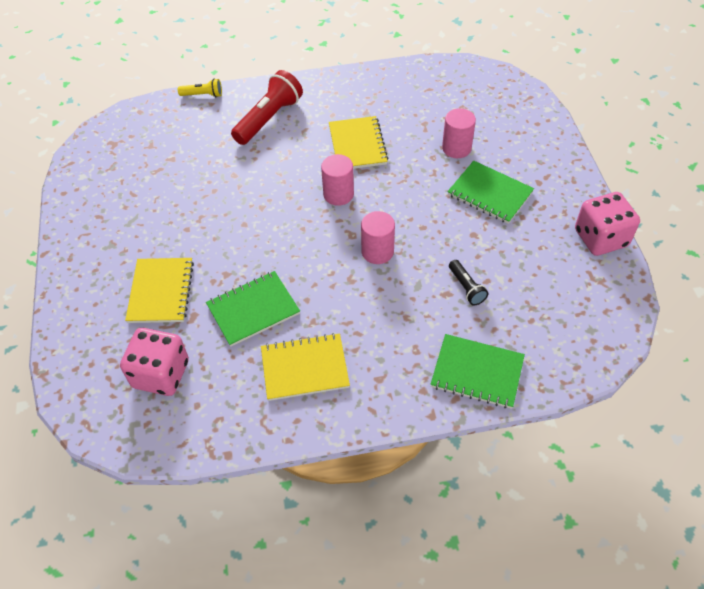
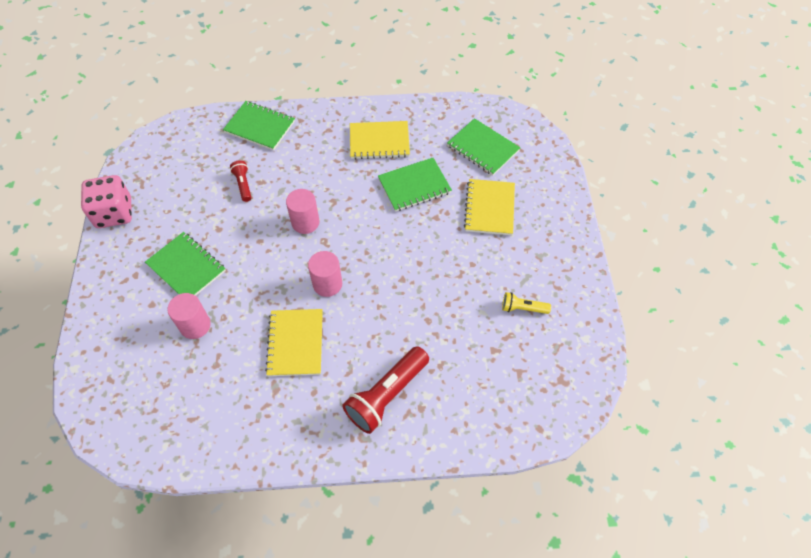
camera: 175 degrees left, 5 degrees up
pink dice [120,328,189,396] -> green notebook [447,118,520,176]
yellow flashlight [178,79,222,97] -> yellow flashlight moved to [502,292,551,314]
black flashlight [449,260,488,306] -> red flashlight [230,160,252,202]

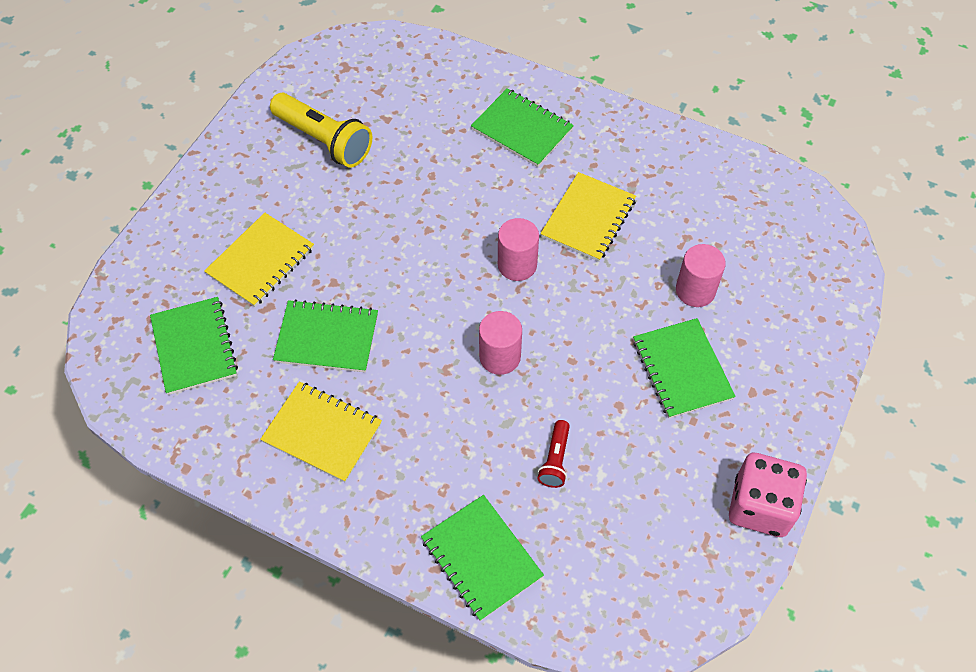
camera: 150 degrees left, 0 degrees up
red flashlight [342,346,429,434] -> green notebook [471,88,574,167]
yellow flashlight [502,292,551,314] -> yellow flashlight [270,93,372,168], size x1.94

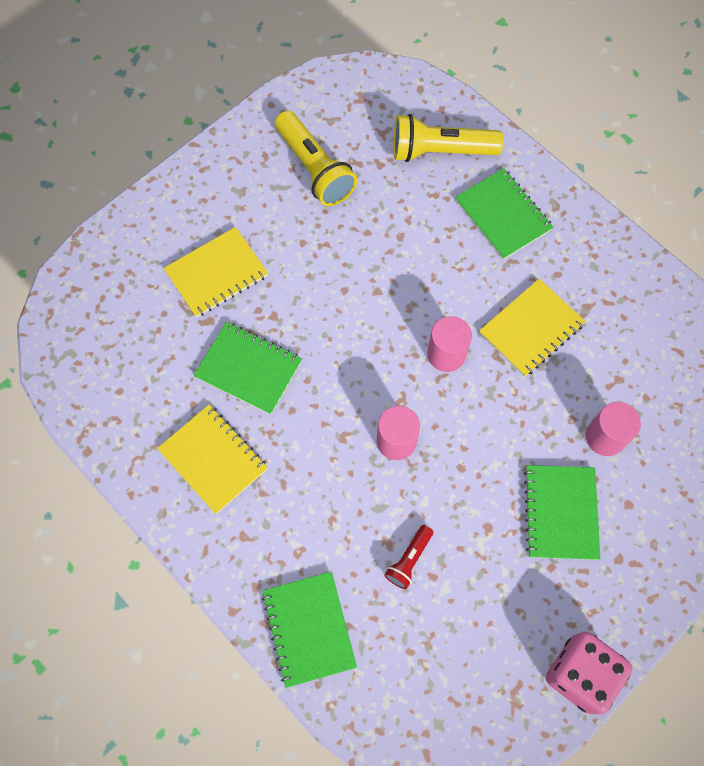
camera: 20 degrees right, 10 degrees up
green notebook [150,297,238,395] -> none
none -> yellow flashlight [393,114,504,162]

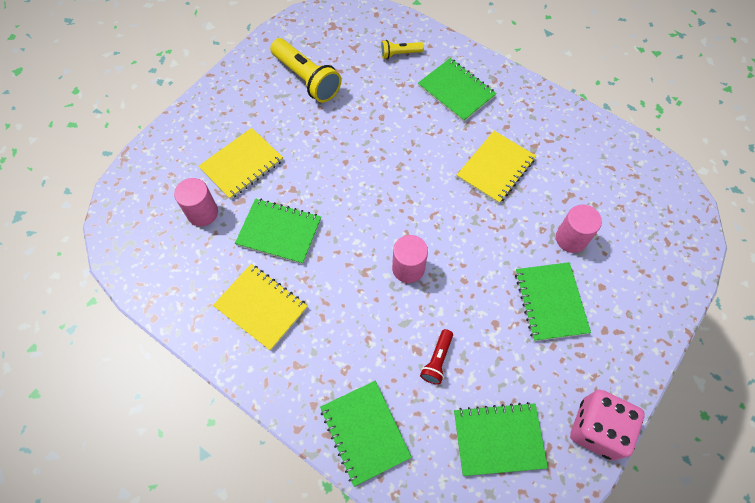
camera: 10 degrees left, 5 degrees down
yellow flashlight [393,114,504,162] -> yellow flashlight [381,40,424,59], size x0.52
pink cylinder [427,316,472,372] -> pink cylinder moved to [174,178,218,227]
none -> green notebook [454,402,548,476]

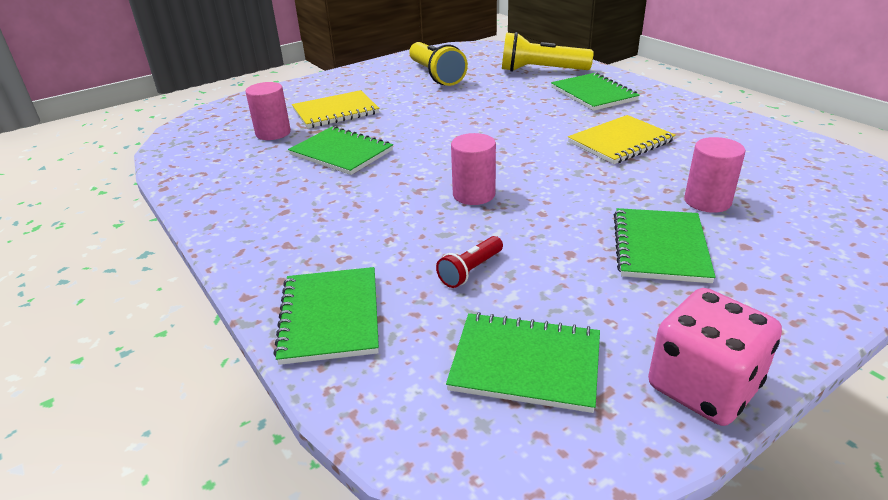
camera: 20 degrees right, 30 degrees down
yellow notebook [213,264,308,351] -> none
yellow flashlight [381,40,424,59] -> yellow flashlight [502,32,594,72], size x1.94

